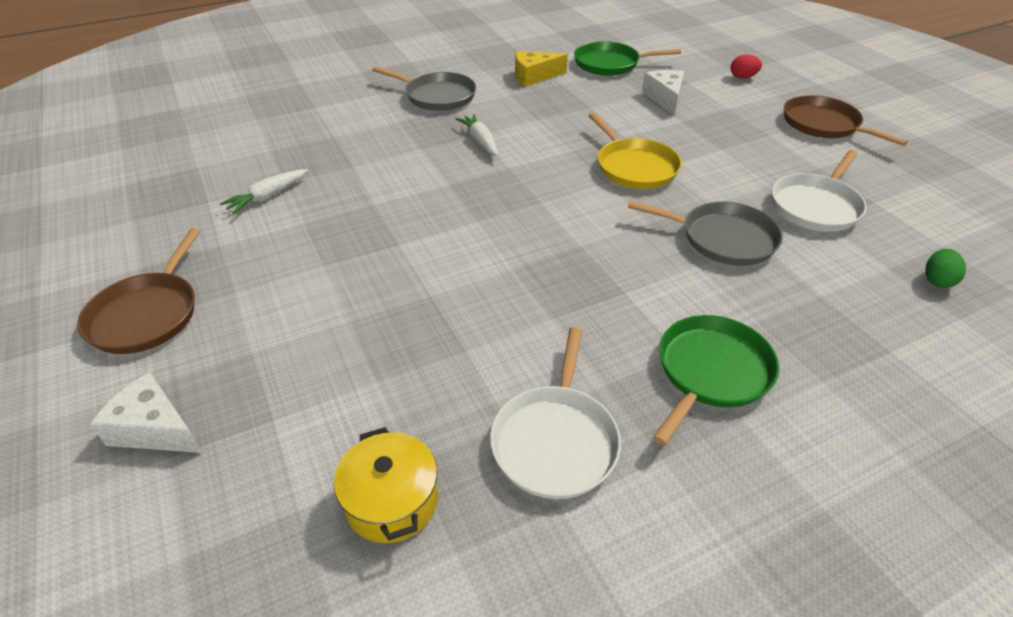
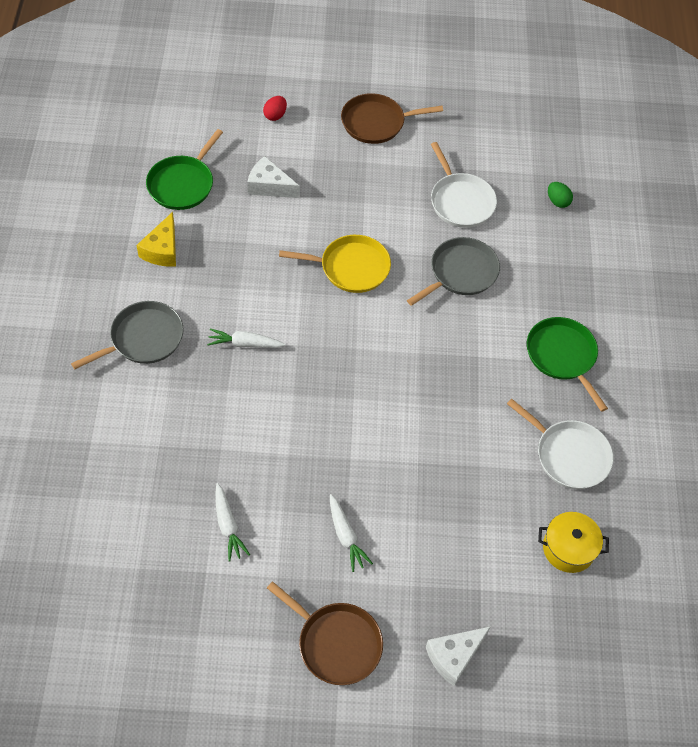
camera: 65 degrees left, 15 degrees up
none -> white carrot [330,494,373,572]

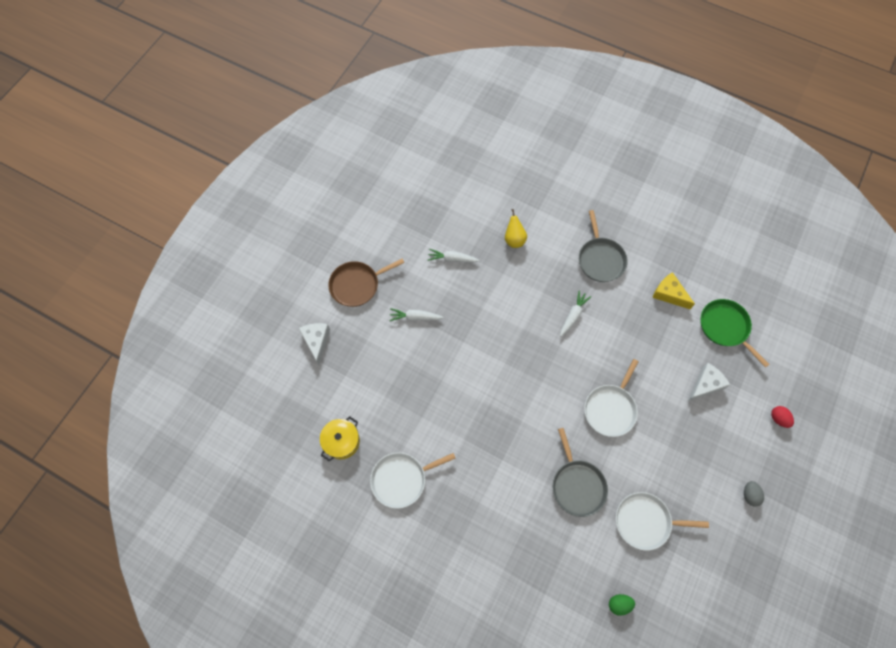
camera: 120 degrees right, 10 degrees up
yellow pan [279,235,391,293] -> white pan [584,359,639,437]
brown pan [341,93,443,144] -> grey egg [744,481,764,507]
green pan [527,317,608,412] -> none
none -> yellow pear [505,209,527,248]

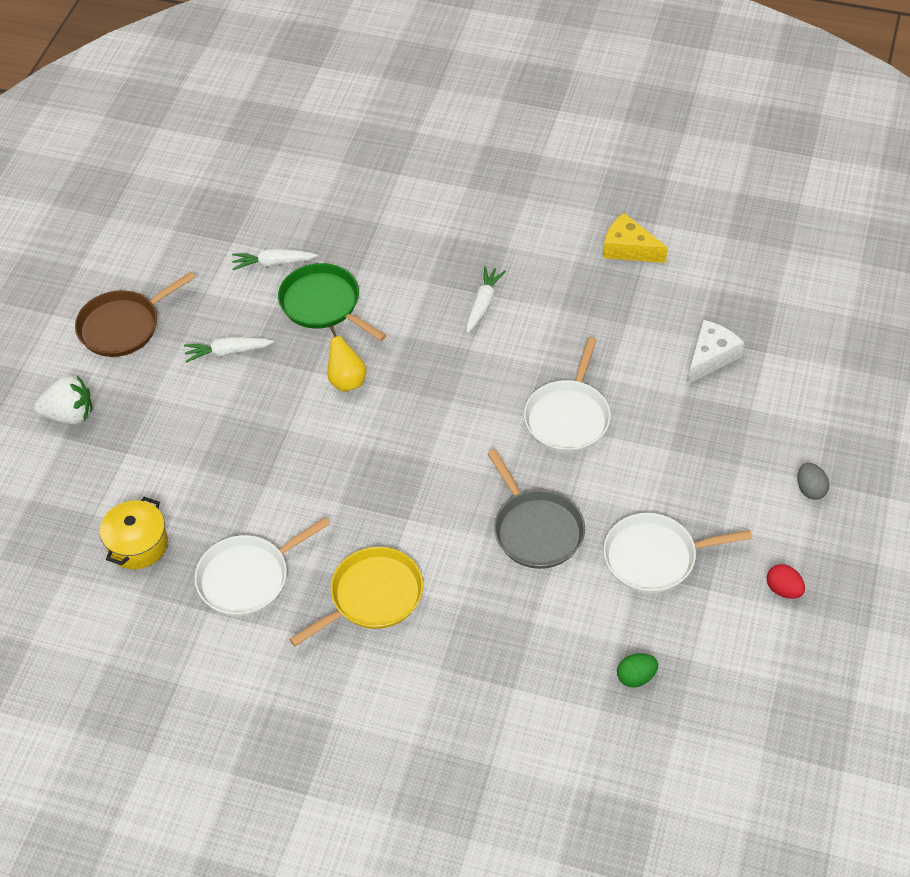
camera: 10 degrees left, 15 degrees down
white cheese [299,323,330,365] -> white strawberry [34,376,92,425]
yellow pear [505,209,527,248] -> yellow pear moved to [328,326,366,392]
grey pan [579,210,628,282] -> none
green pan [700,299,769,368] -> green pan moved to [278,263,386,341]
red egg [771,406,794,428] -> red egg moved to [767,564,805,599]
none -> yellow pan [289,547,423,646]

